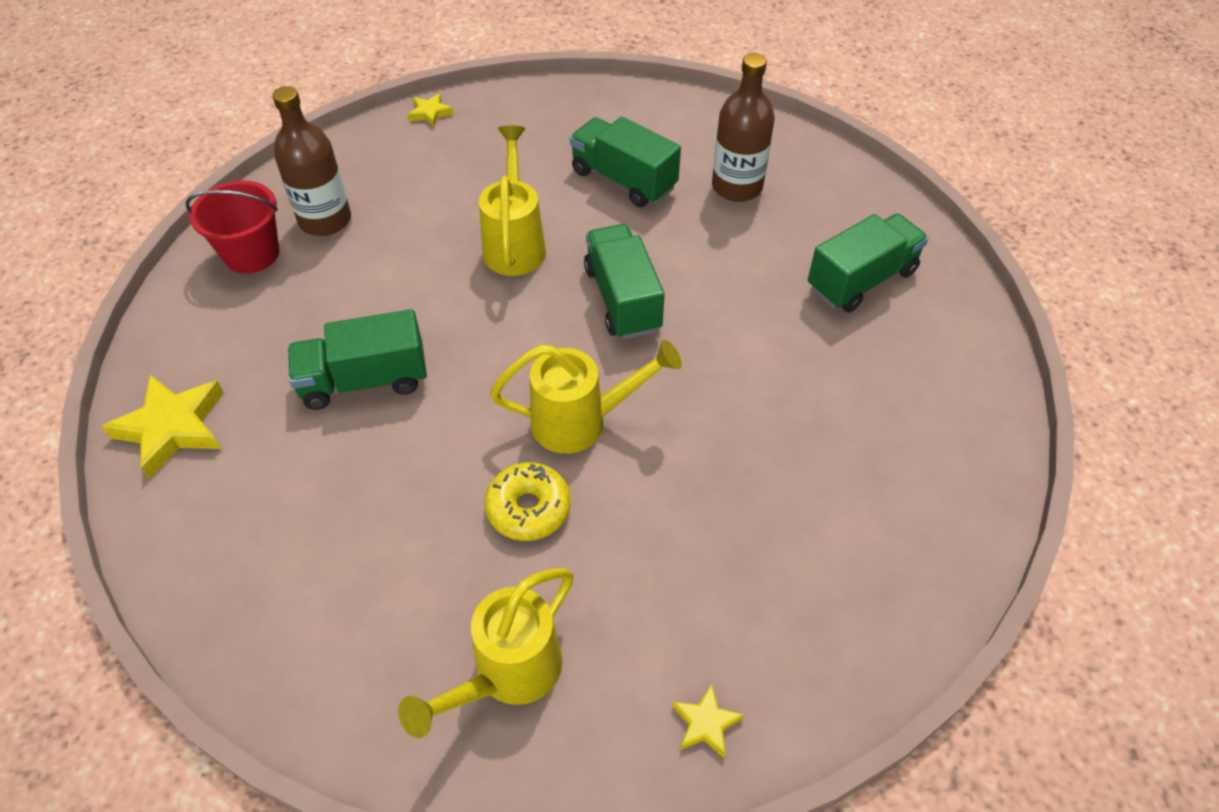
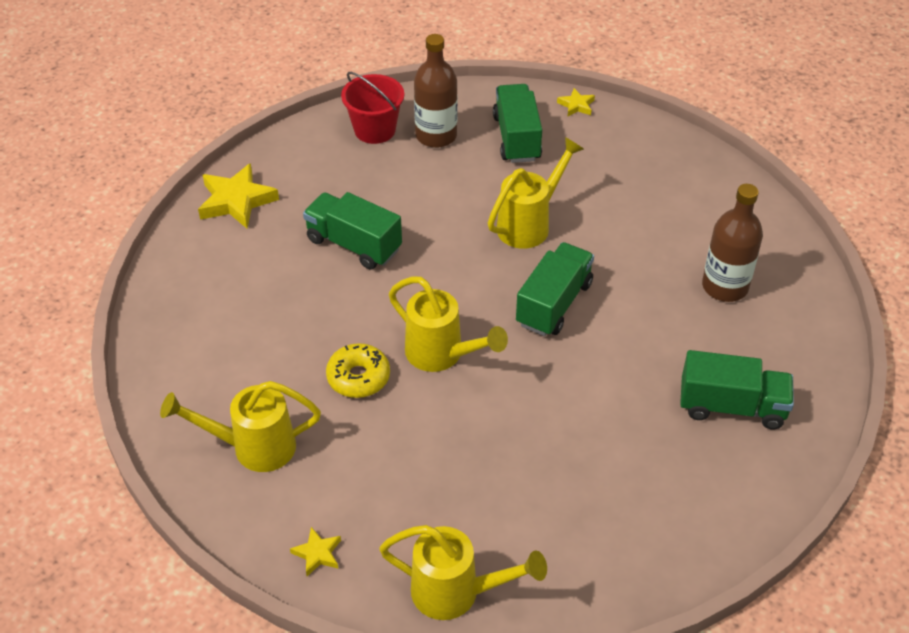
camera: 45 degrees right, 5 degrees down
green truck [570,116,681,207] -> green truck moved to [493,84,542,163]
none -> yellow watering can [379,525,547,620]

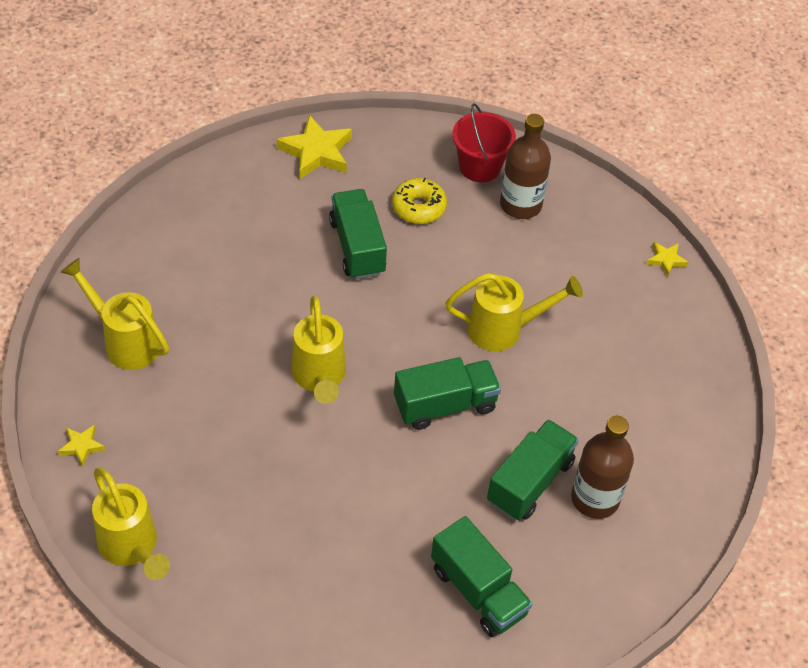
camera: 40 degrees right, 5 degrees up
yellow donut [326,343,390,398] -> yellow donut moved to [392,178,447,224]
green truck [493,84,542,163] -> green truck moved to [487,419,579,520]

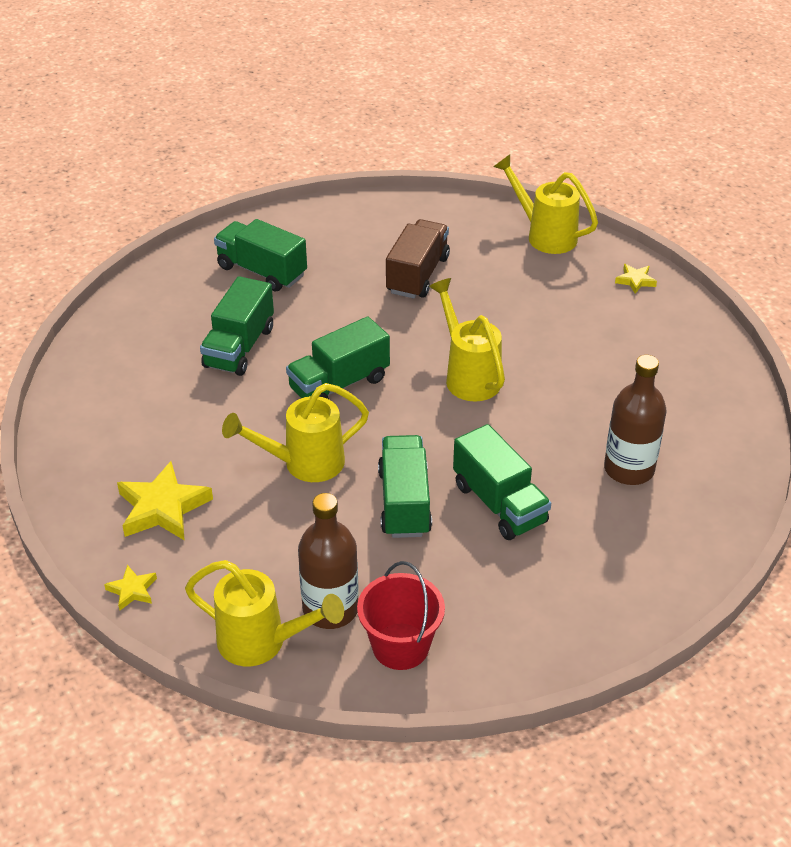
camera: 165 degrees right, 10 degrees down
yellow watering can [60,258,169,370] -> yellow watering can moved to [185,560,344,666]
yellow star [277,115,352,179] -> yellow star moved to [117,461,213,541]
yellow donut [392,178,447,224] -> none
brown bottle [571,416,634,519] -> brown bottle moved to [604,355,667,485]
none -> green truck [378,435,432,538]
none -> brown truck [386,219,450,299]

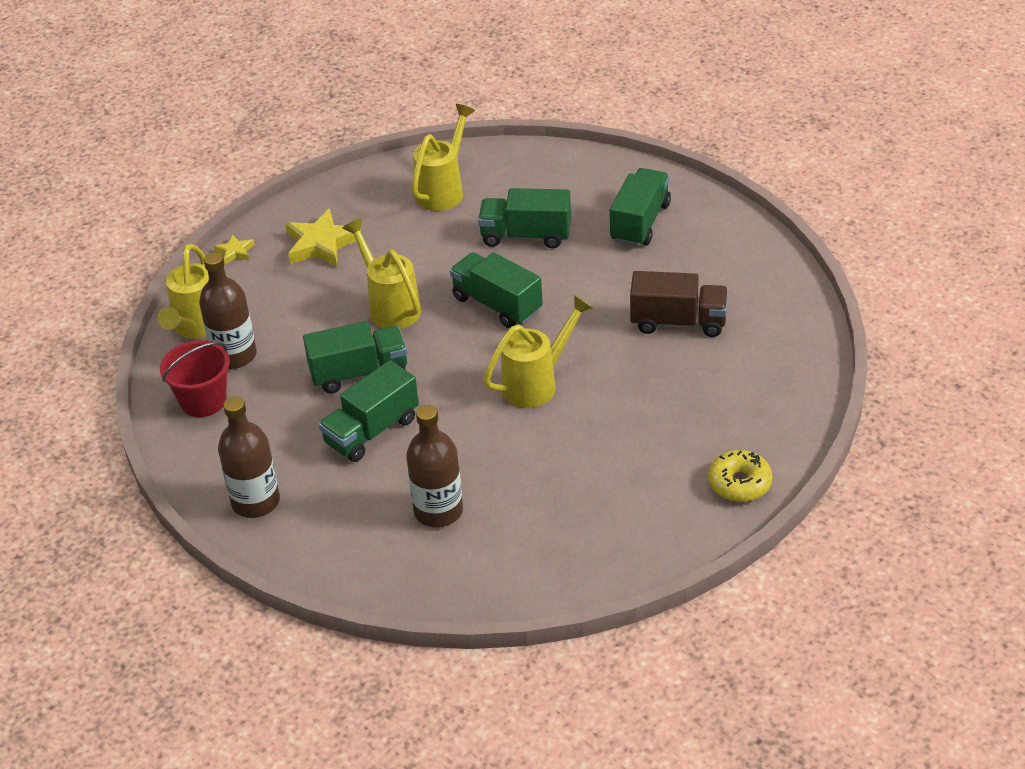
camera: 80 degrees right, 0 degrees up
yellow watering can [493,154,598,254] -> yellow watering can moved to [412,104,475,211]
yellow star [615,264,657,294] -> yellow donut [708,450,772,502]
none -> brown bottle [218,396,280,518]

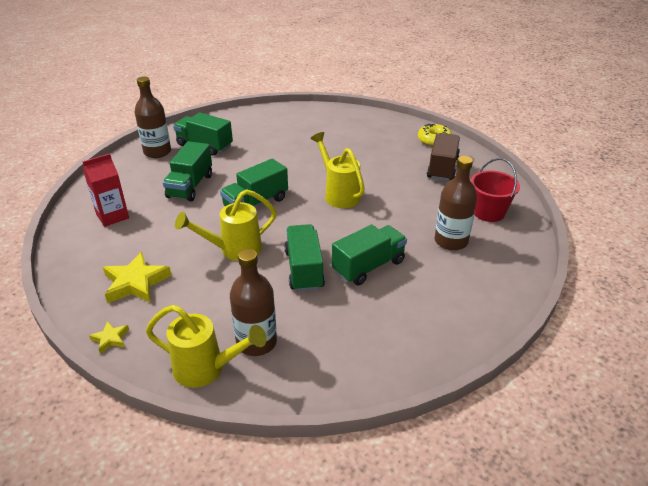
camera: 85 degrees left, 5 degrees down
red bucket [160,340,230,417] -> red bucket moved to [470,158,520,222]
brown bottle [218,396,280,518] -> brown bottle moved to [135,77,171,158]
green truck [319,360,419,462] -> green truck turned 90 degrees counterclockwise [332,224,407,286]
yellow watering can [412,104,475,211] -> red carton [82,154,129,227]
brown truck [630,271,728,337] -> brown truck moved to [427,133,460,181]

